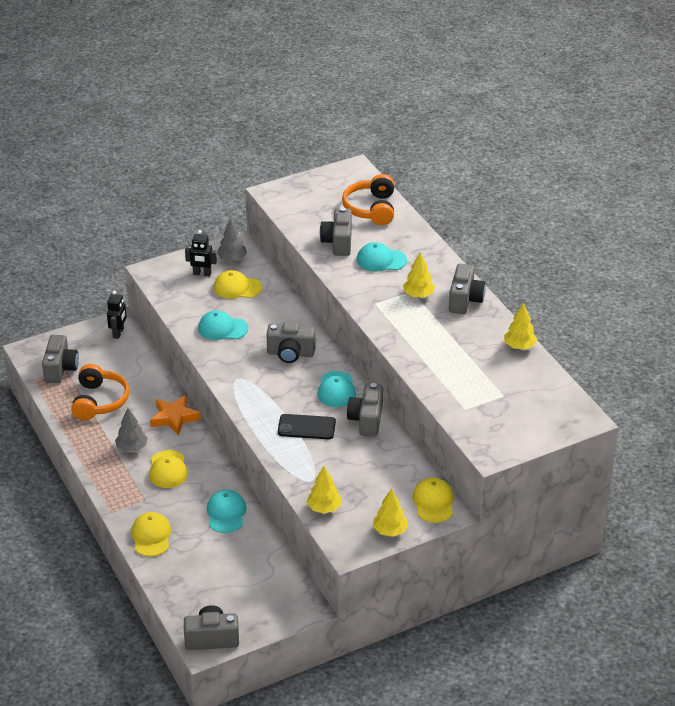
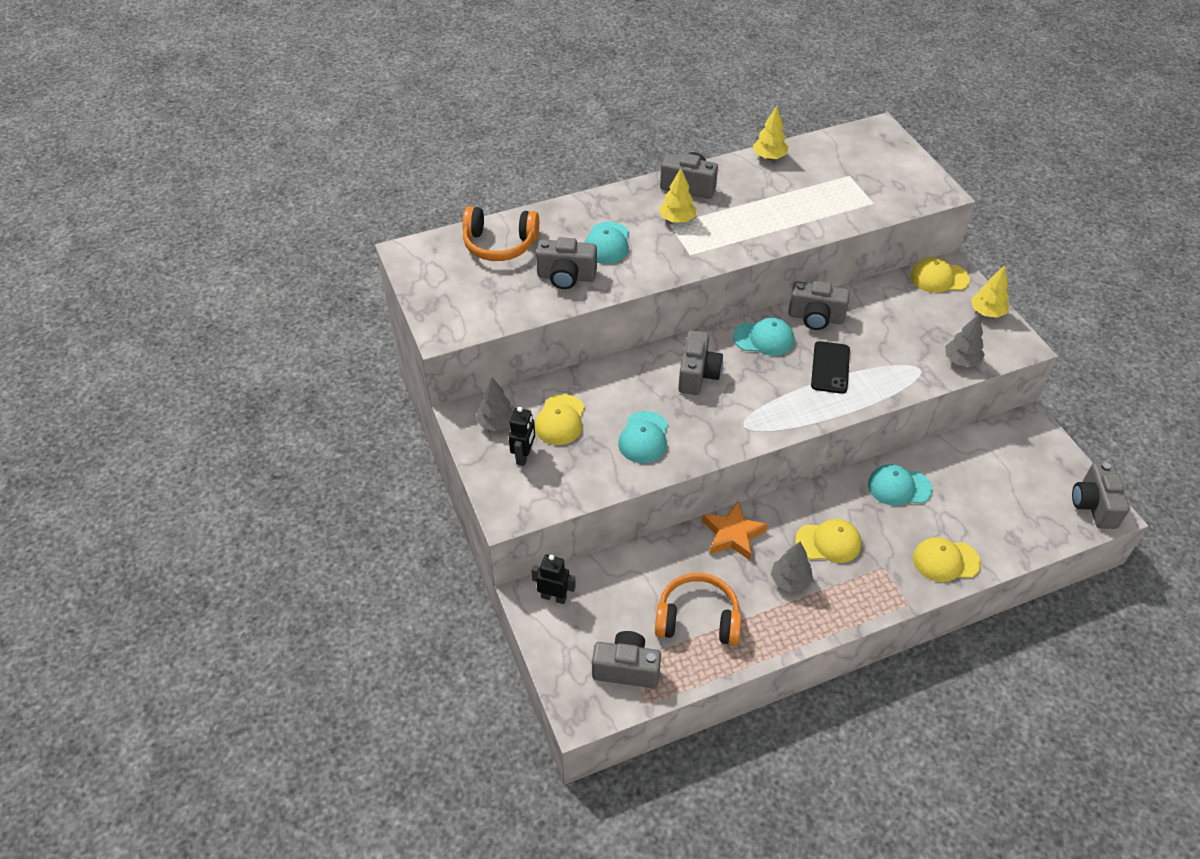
camera: 85 degrees left, 10 degrees up
yellow tree [306,466,342,514] -> grey tree [945,314,985,367]

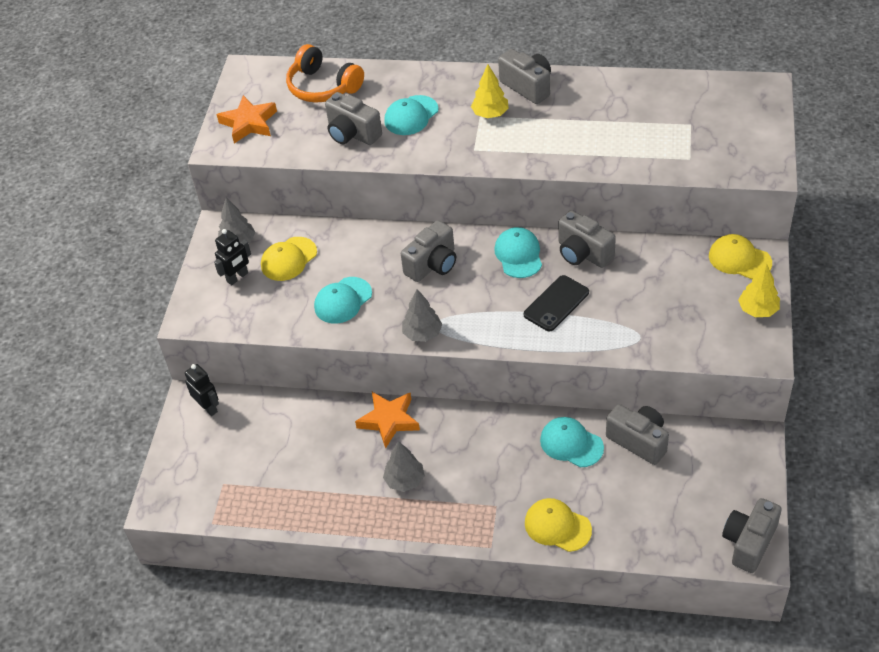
camera: 35 degrees right, 0 degrees up
grey camera [592,631,661,688] -> grey camera moved to [606,404,669,465]
orange headphones [655,573,742,646] -> none
turquoise cap [733,318,794,356] -> turquoise cap turned 135 degrees counterclockwise [494,227,542,278]
yellow tree [753,106,788,160] -> none
yellow cap [795,519,861,563] -> none
grey tree [945,314,985,367] -> grey tree moved to [402,289,442,342]
none -> orange star [217,95,277,144]

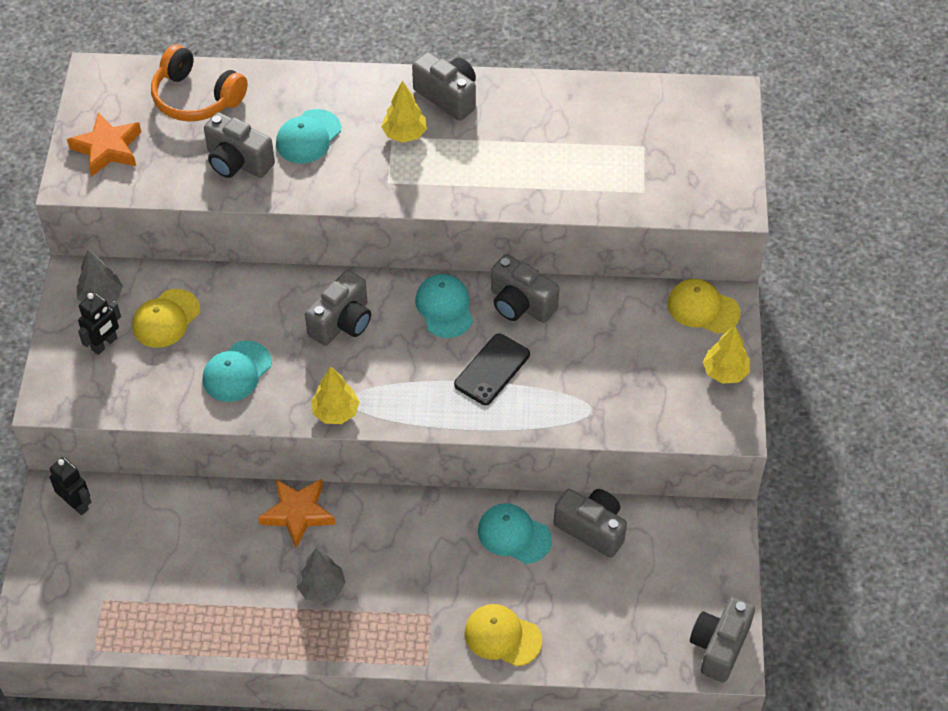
camera: 10 degrees left, 5 degrees up
grey tree [402,289,442,342] -> yellow tree [311,366,360,424]

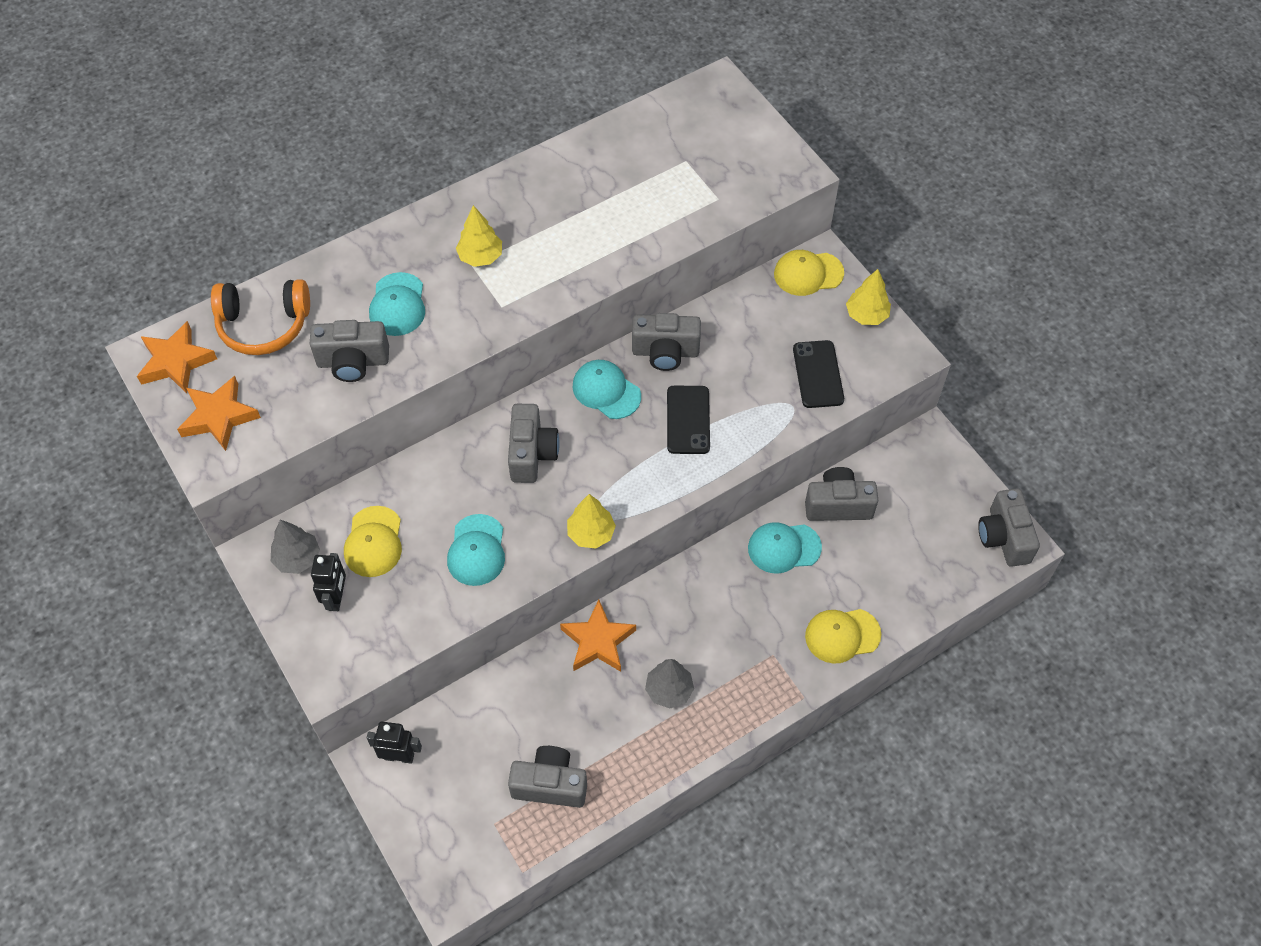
camera: 35 degrees left, 5 degrees up
grey camera [412,52,476,121] -> grey camera moved to [508,746,587,808]
none -> orange star [137,321,217,393]
none -> black phone [793,340,844,408]

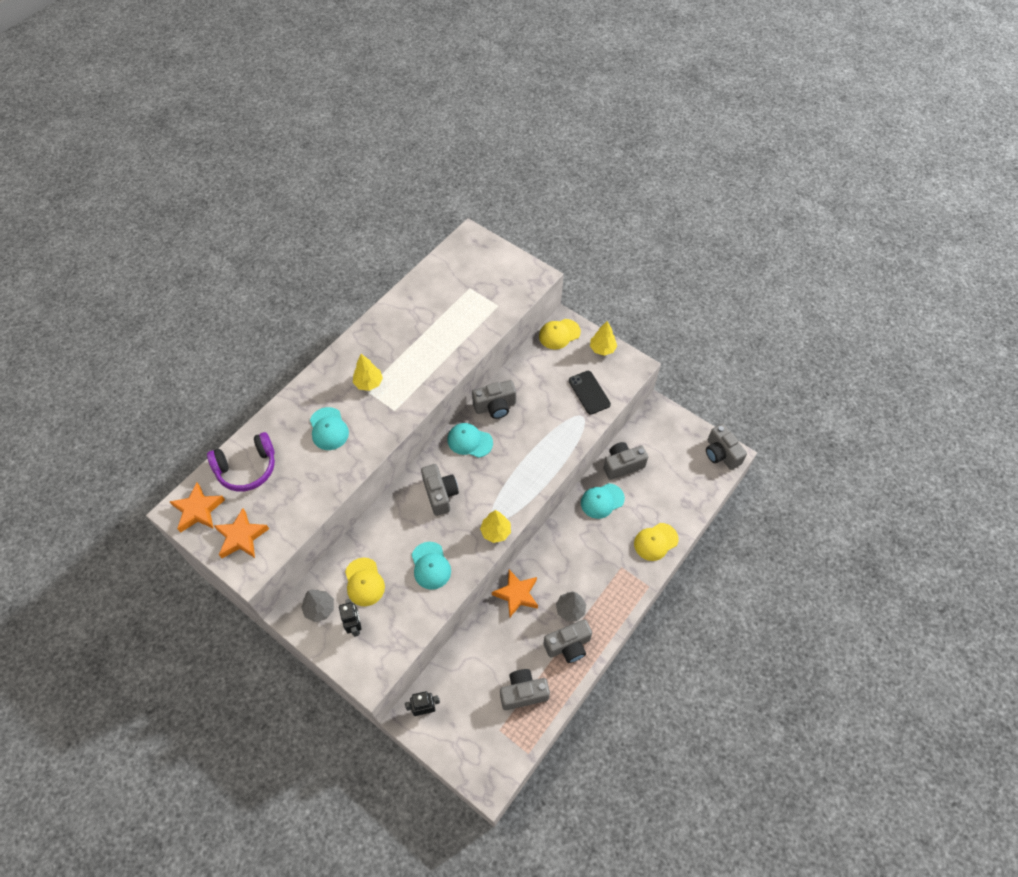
camera: 20 degrees left, 0 degrees up
orange headphones [211,279,310,355] -> purple headphones [207,432,275,491]
grey camera [310,320,389,382] -> grey camera moved to [543,619,592,663]
black phone [667,386,710,454] -> none

